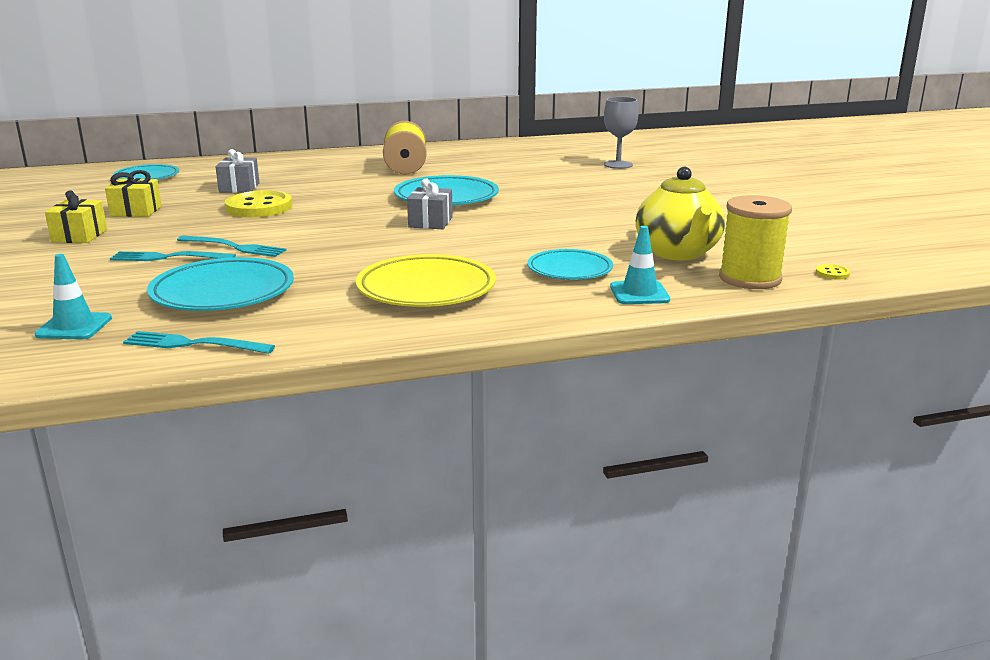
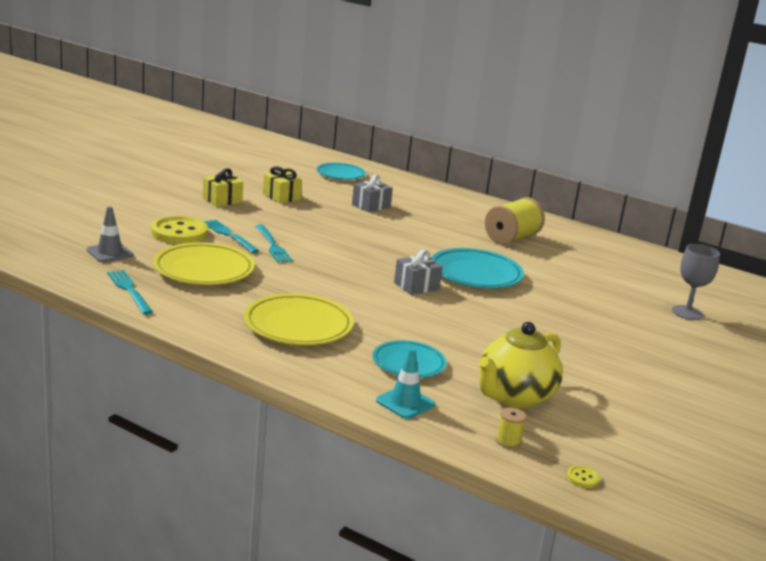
camera: 45 degrees right, 0 degrees up
turquoise traffic cone [34,254,112,339] -> grey traffic cone [86,206,133,262]
turquoise plate [147,257,294,311] -> yellow plate [153,242,255,285]
yellow button [225,190,292,217] -> yellow button moved to [151,216,208,244]
yellow spool [719,195,792,289] -> yellow spool [496,407,526,449], size x0.44

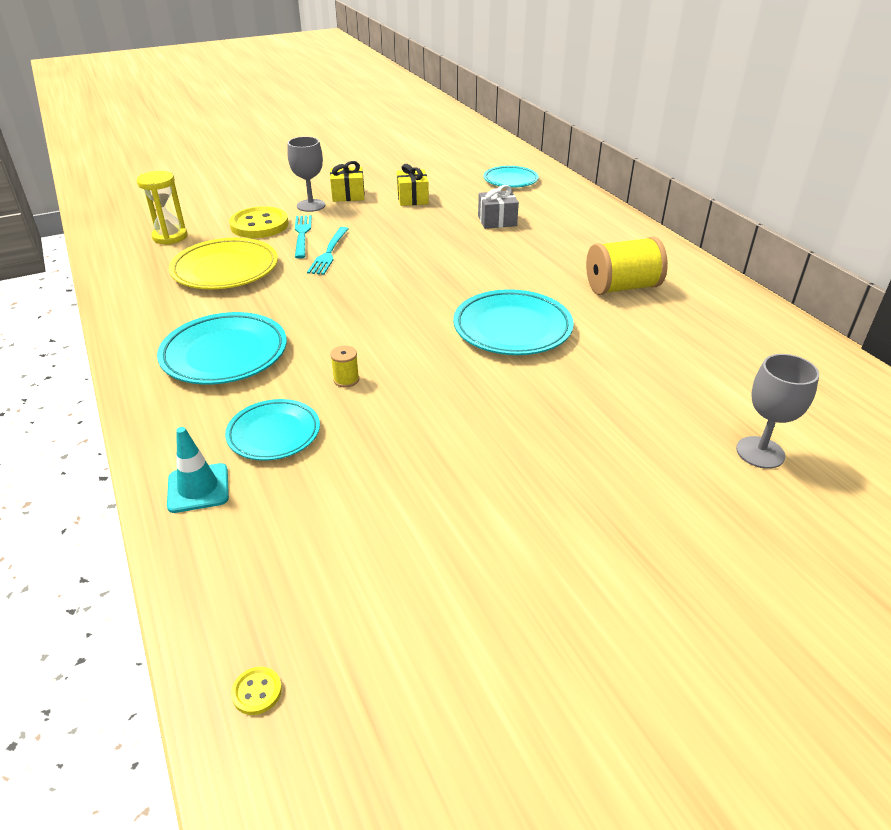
camera: 35 degrees right, 15 degrees up
grey traffic cone [86,206,133,262] -> yellow hourglass [137,171,187,245]
turquoise fork [107,270,153,315] -> none
yellow plate [244,293,354,345] -> turquoise plate [157,312,287,385]
grey gift [394,250,443,295] -> none
yellow teapot [479,322,563,408] -> none
yellow spool [496,407,526,449] -> yellow spool moved to [330,346,359,388]
none -> grey goblet [287,136,325,212]

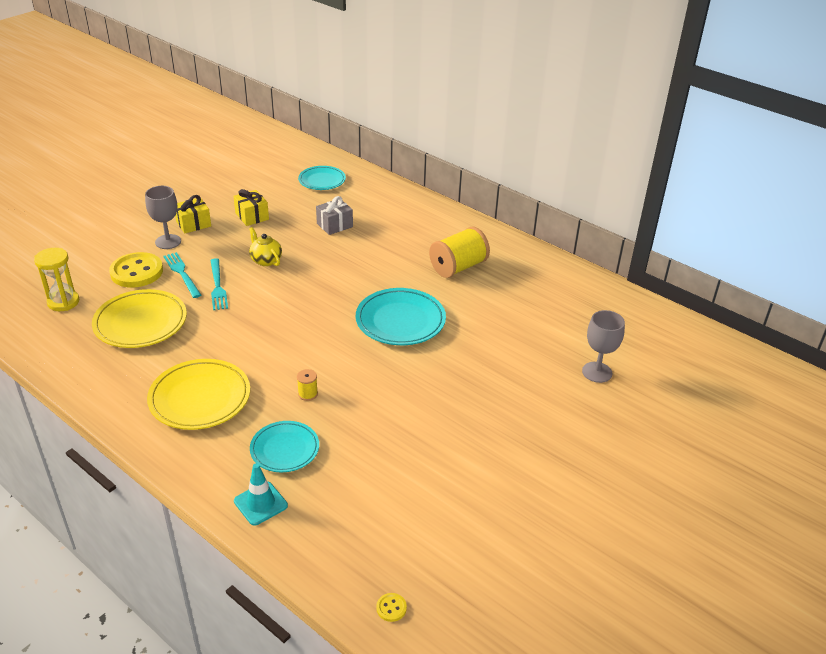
camera: 25 degrees left, 0 degrees up
turquoise plate [157,312,287,385] -> yellow plate [147,359,250,430]
none -> yellow teapot [249,227,282,266]

